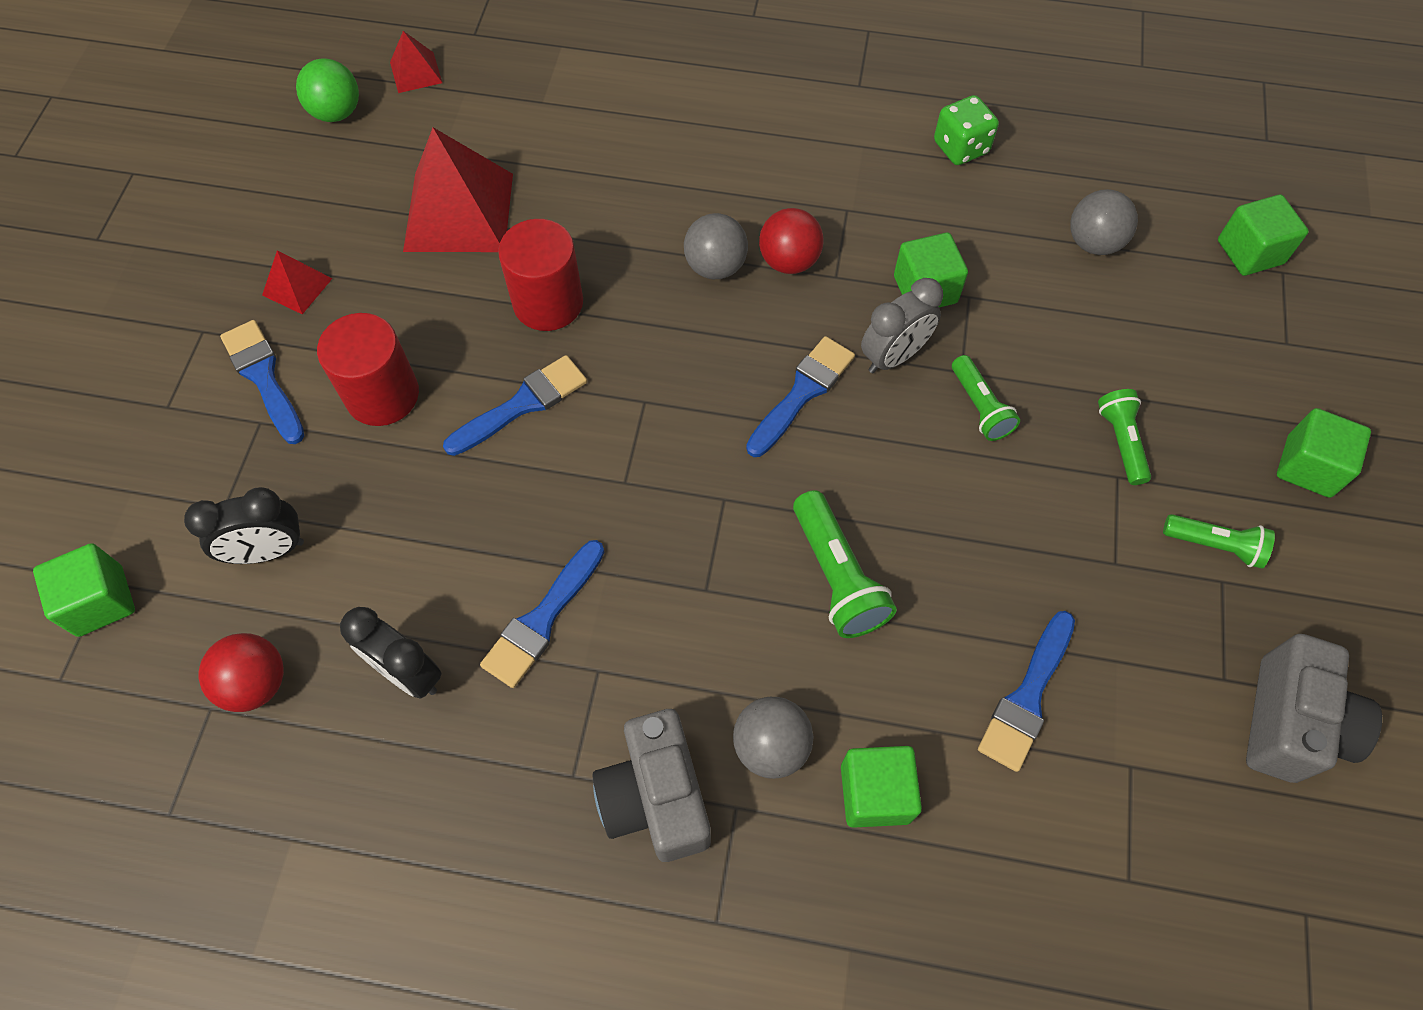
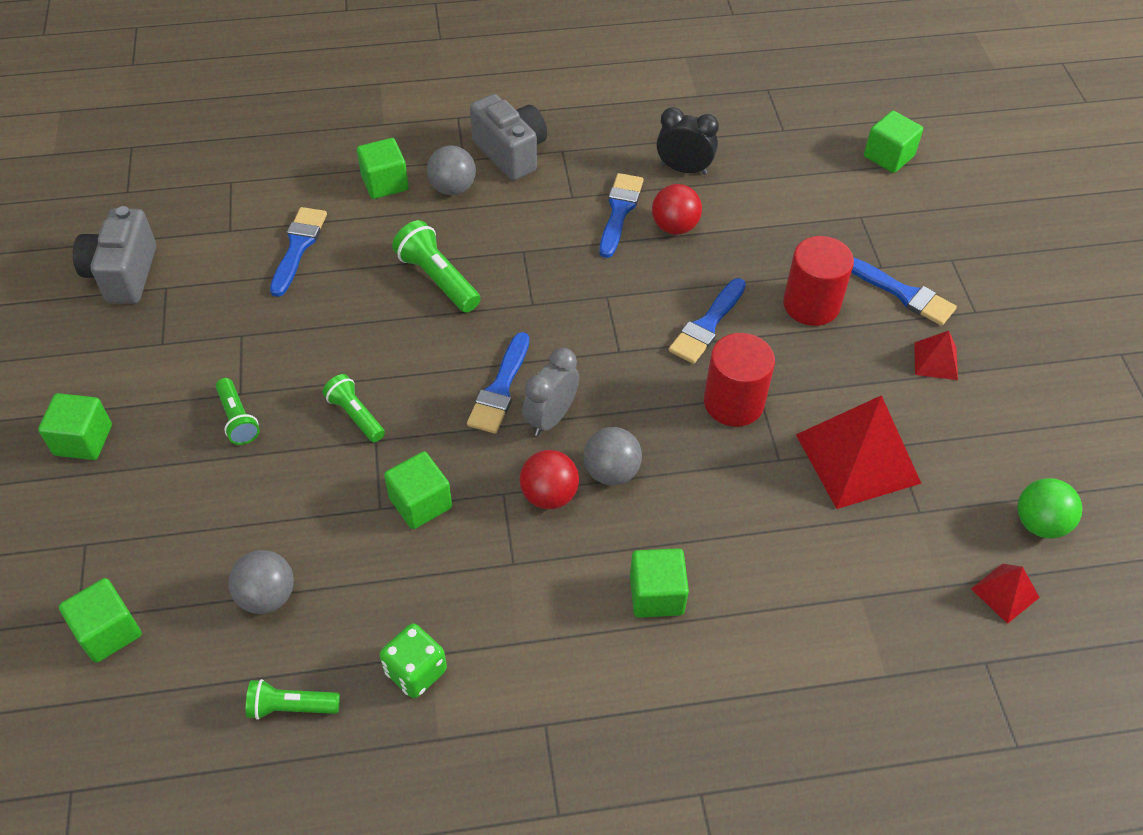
camera: 160 degrees right, 10 degrees down
black clock [184,487,304,564] -> none
red ball [199,633,284,712] -> red ball moved to [652,184,702,235]
grey clock [861,278,943,373] -> grey clock moved to [522,348,579,436]
green flashlight [1163,514,1275,569] -> green flashlight moved to [246,679,340,720]
none -> green cube [630,548,689,618]

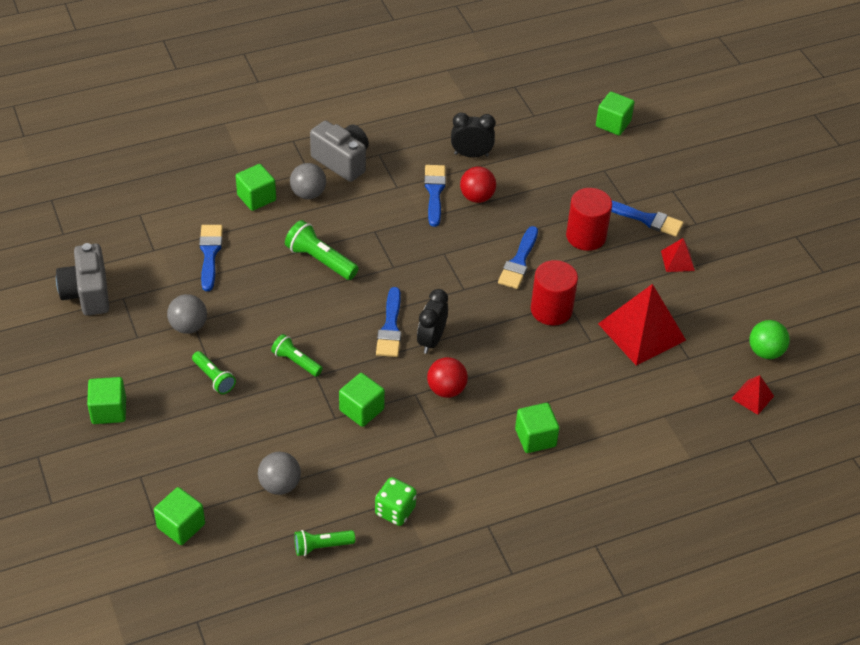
camera: 15 degrees left, 5 degrees down
grey clock [522,348,579,436] -> black clock [417,289,448,354]
grey ball [583,427,642,486] -> grey ball moved to [167,294,207,334]

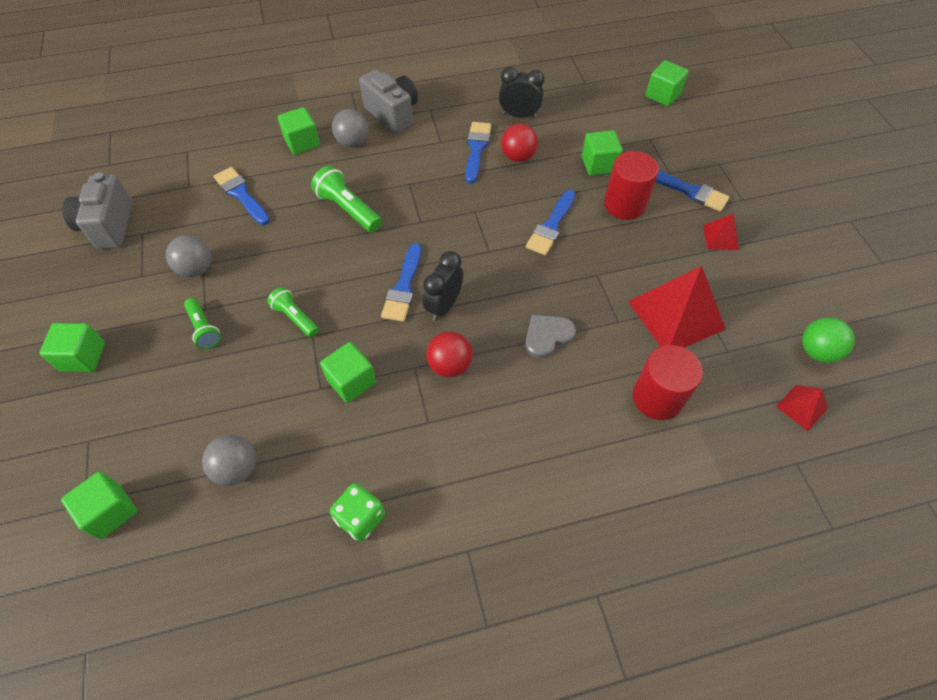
camera: 10 degrees right, 10 degrees up
blue brush [199,225,223,291] -> blue brush turned 45 degrees counterclockwise [214,167,270,225]
green flashlight [294,530,355,556] -> none
green cube [515,403,559,453] -> green cube moved to [582,130,623,176]
red cylinder [531,260,578,325] -> red cylinder moved to [633,345,703,420]
none -> grey heart [525,314,576,358]

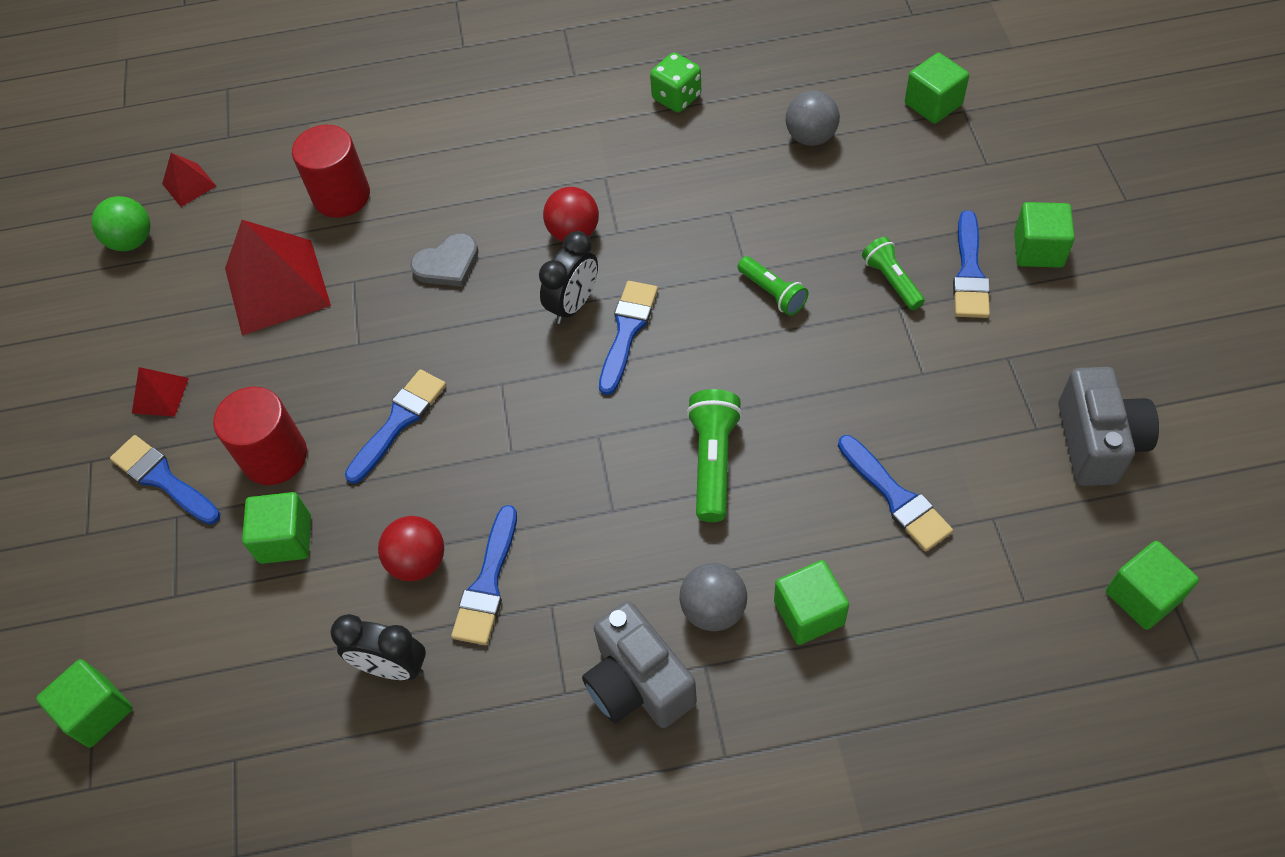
camera: 170 degrees left, 0 degrees up
grey ball [166,235,211,277] -> none
green flashlight [311,166,382,232] -> green flashlight turned 135 degrees counterclockwise [687,389,742,522]
green cube [320,342,376,403] -> green cube moved to [1106,541,1199,630]
none -> blue brush [953,210,990,318]

